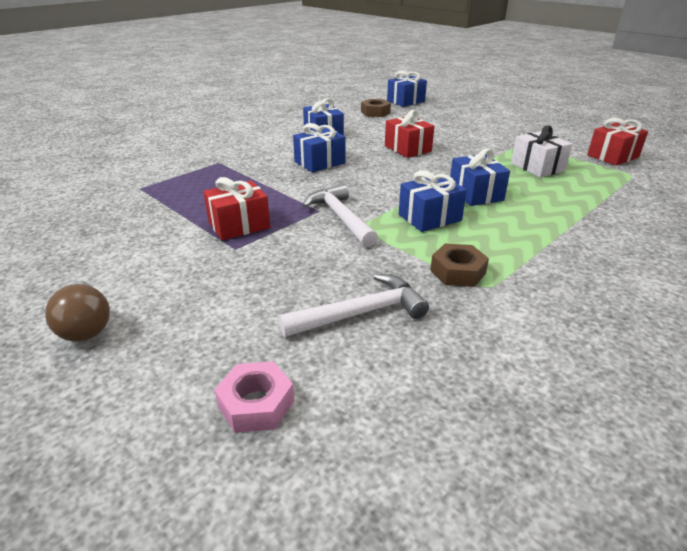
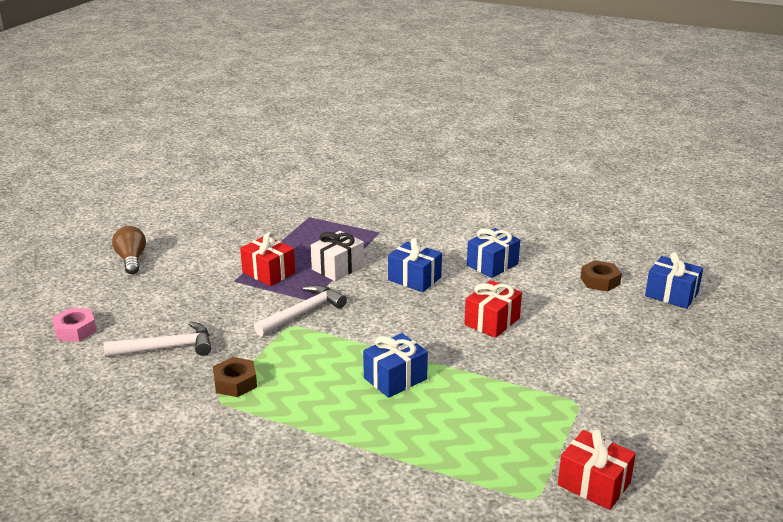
camera: 70 degrees right, 5 degrees down
brown light bulb [45,281,110,342] -> brown light bulb turned 120 degrees clockwise [112,226,146,274]
white hammer [278,274,429,337] -> white hammer turned 60 degrees counterclockwise [103,321,211,357]
blue gift [399,170,467,232] -> none
white gift [511,125,572,178] -> white gift moved to [311,231,364,281]

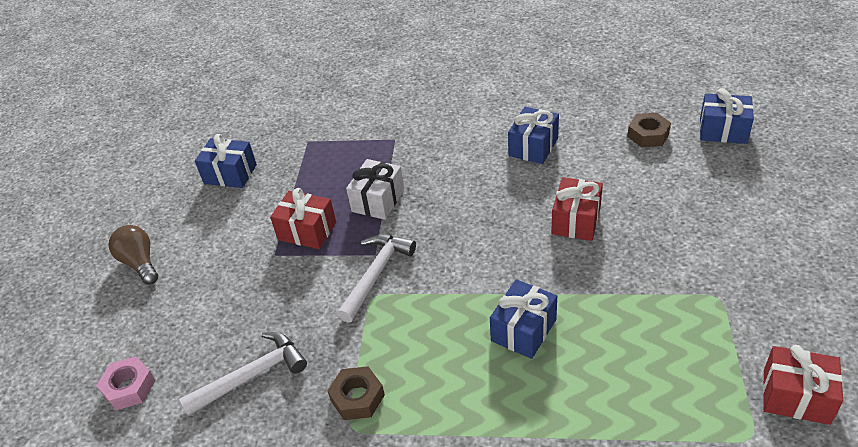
camera: 15 degrees left, 15 degrees up
blue gift [388,238,442,292] -> blue gift moved to [195,134,257,188]

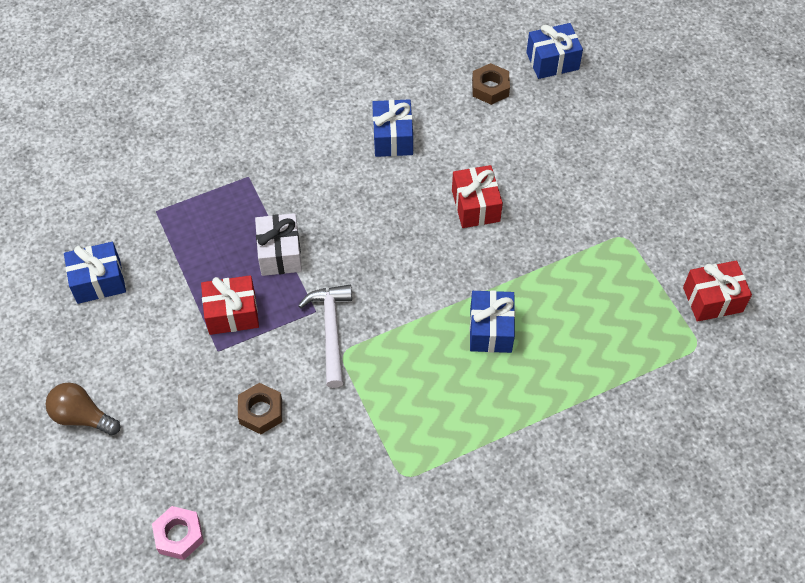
camera: 35 degrees left, 15 degrees up
white hammer [179,332,307,416] -> none
brown nut [328,366,385,420] -> brown nut moved to [238,383,282,434]

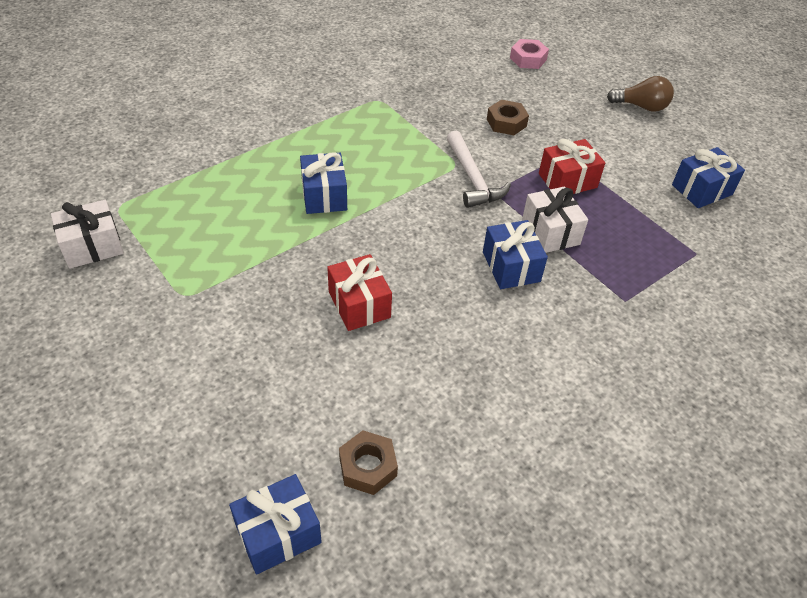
camera: 165 degrees right, 10 degrees down
blue gift [372,99,413,157] -> blue gift moved to [483,220,548,289]
red gift [683,260,752,322] -> white gift [51,200,124,269]

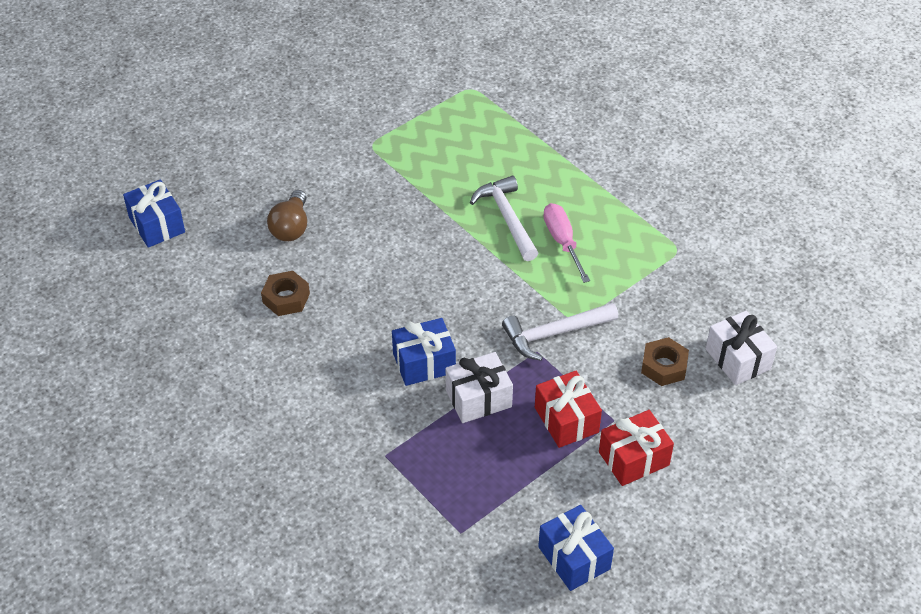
camera: 90 degrees right, 0 degrees up
white gift [51,200,124,269] -> white gift moved to [706,311,777,385]
blue gift [300,152,347,214] -> white hammer [470,176,538,261]
red gift [327,254,392,331] -> red gift moved to [599,410,674,486]
brown nut [339,430,398,495] -> brown nut moved to [261,271,310,316]
pink nut [510,39,549,69] -> none
brown light bulb [607,76,674,112] -> brown light bulb moved to [267,190,307,241]
none -> pink screwdriver [543,203,590,283]

